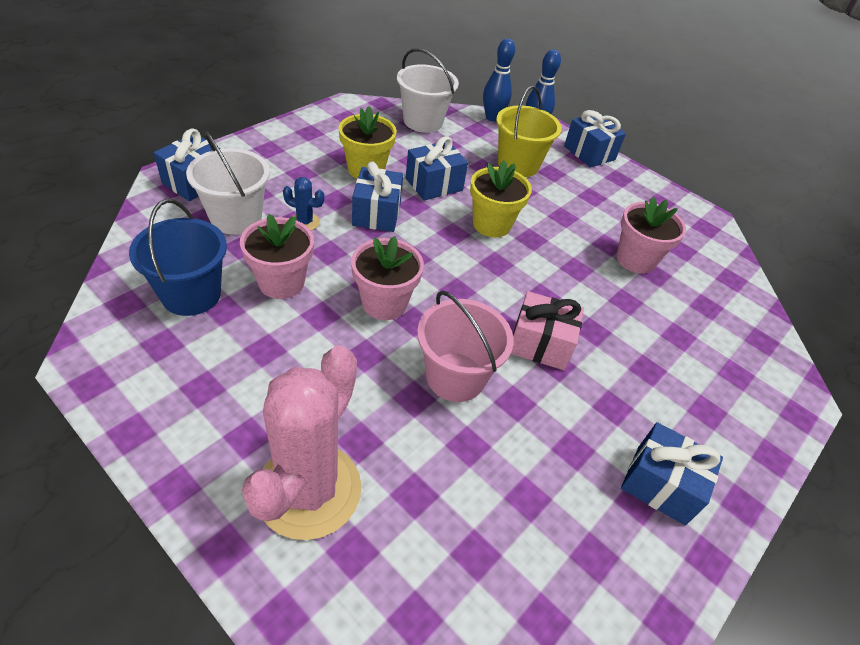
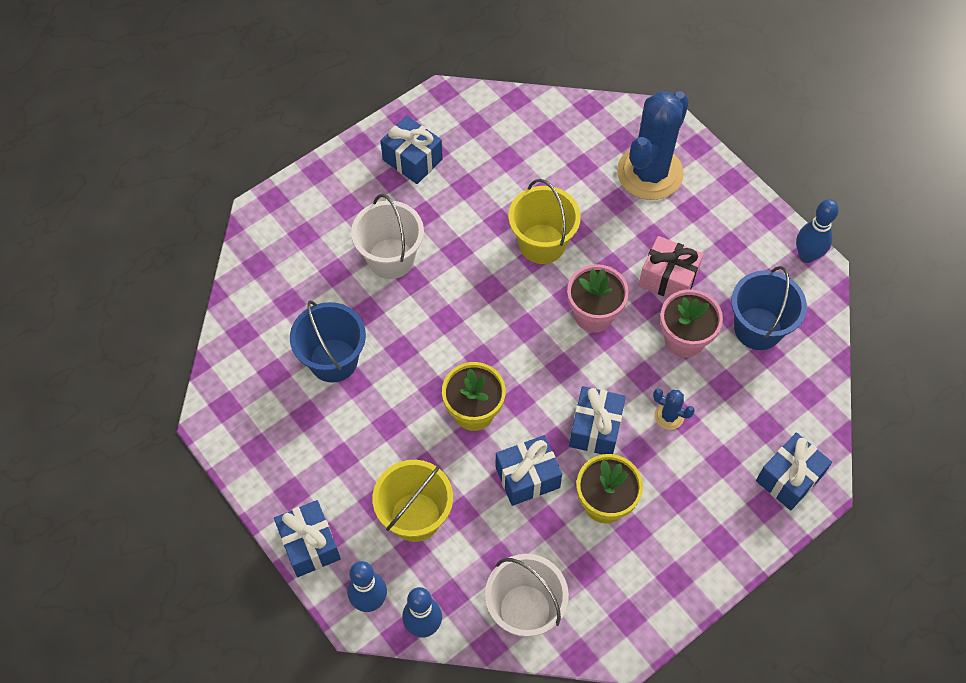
camera: 165 degrees left, 15 degrees up
white bucket [186,131,270,235] -> white bucket moved to [351,194,424,279]
pink cactus [242,345,362,540] -> blue cactus [617,91,689,200]
pink bucket [417,291,514,402] -> yellow bucket [509,179,581,264]
pink gift [511,291,584,370] -> pink gift moved to [639,236,704,298]
pink flower pot [617,197,686,274] -> blue bucket [290,300,366,383]
none -> blue bowling pin [796,199,839,263]

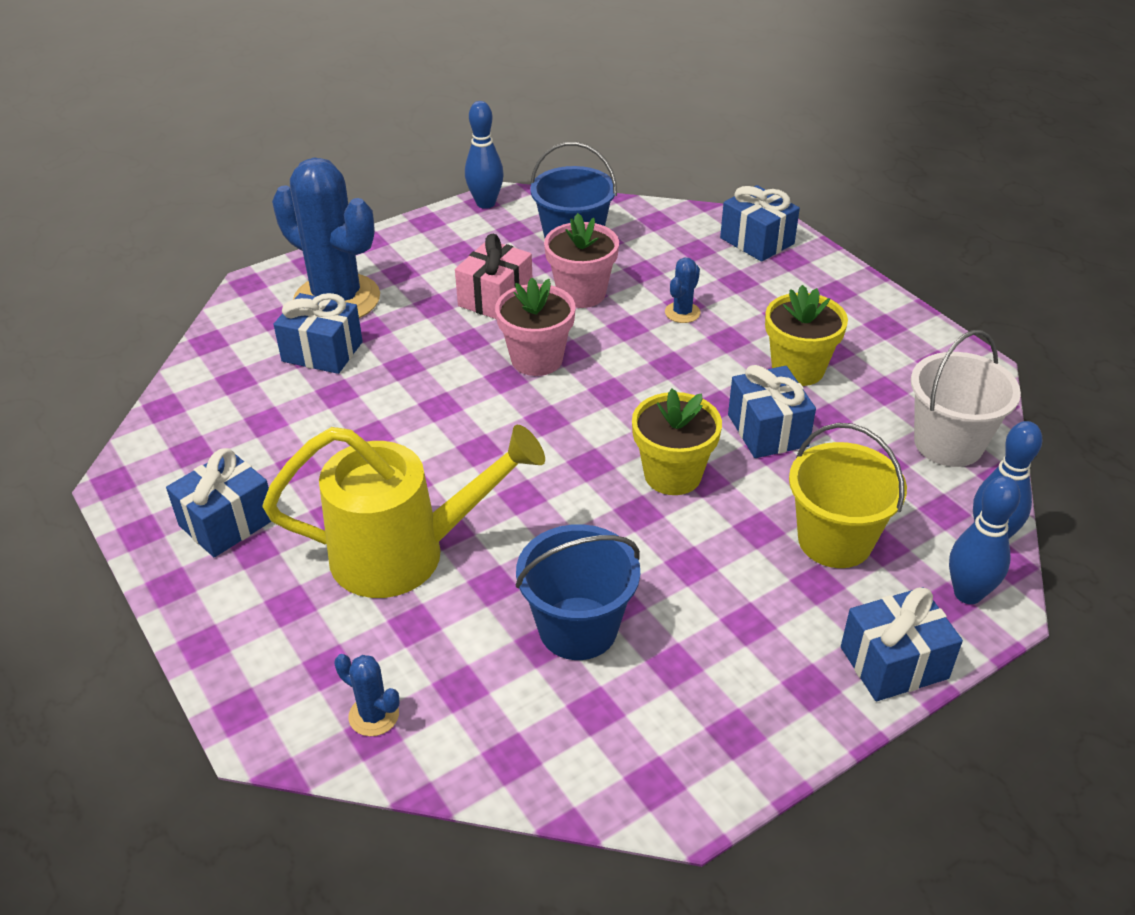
camera: 85 degrees left, 20 degrees down
white bucket [351,194,424,279] -> yellow watering can [263,425,545,598]
yellow bucket [509,179,581,264] -> none
blue gift [569,386,626,454] -> blue gift moved to [273,293,363,374]
none -> blue cactus [334,654,399,736]

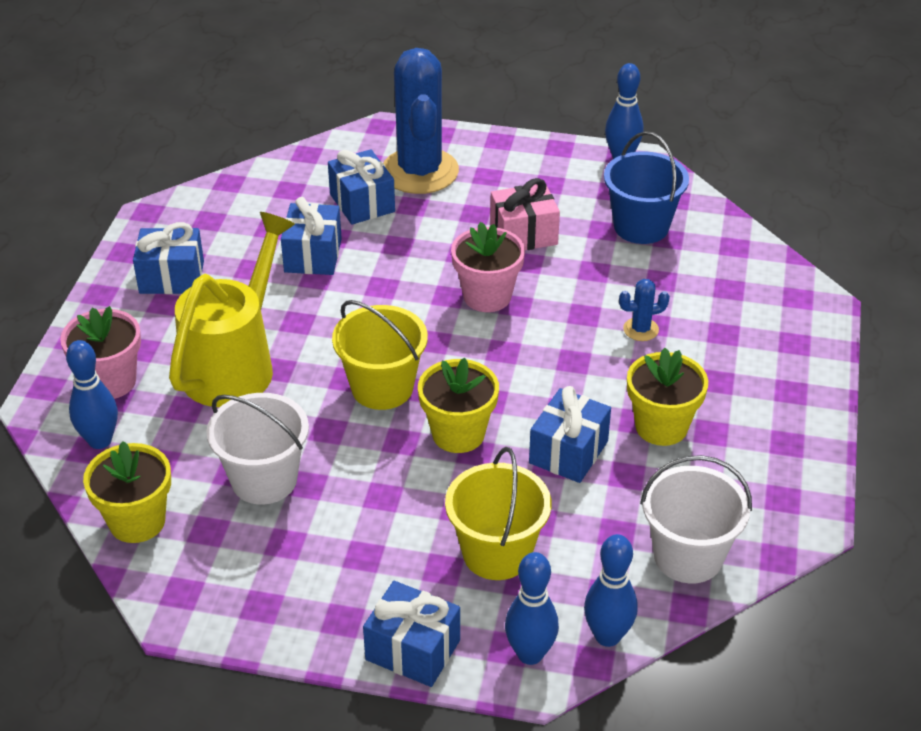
camera: 45 degrees right, 0 degrees up
yellow watering can [263,425,545,598] -> yellow watering can turned 105 degrees counterclockwise [169,212,295,407]
blue cactus [334,654,399,736] -> blue bowling pin [66,340,118,449]
blue bucket [516,524,640,660] -> white bucket [206,393,309,505]
pink flower pot [544,213,619,308] -> pink flower pot moved to [60,306,141,399]
blue gift [720,185,800,262] -> blue gift moved to [281,197,342,275]
none -> yellow flower pot [83,441,171,543]
none -> yellow bucket [332,300,428,410]

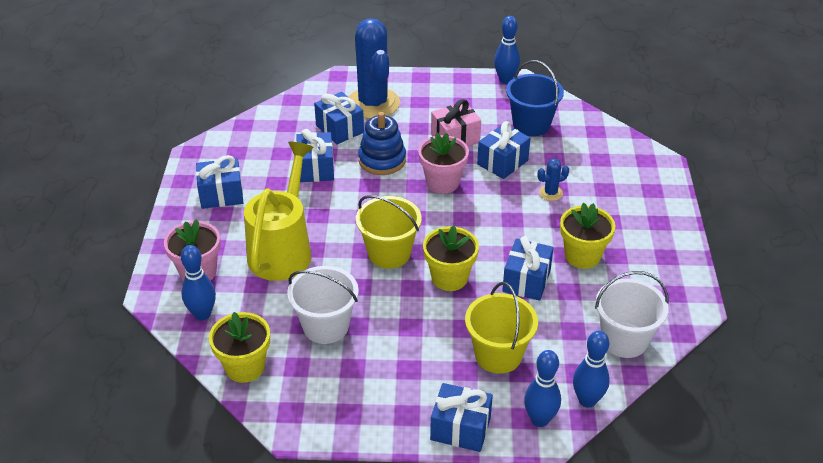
camera: 10 degrees left, 0 degrees up
none -> blue stacking toy [358,112,406,175]
none -> blue gift [477,121,530,179]

